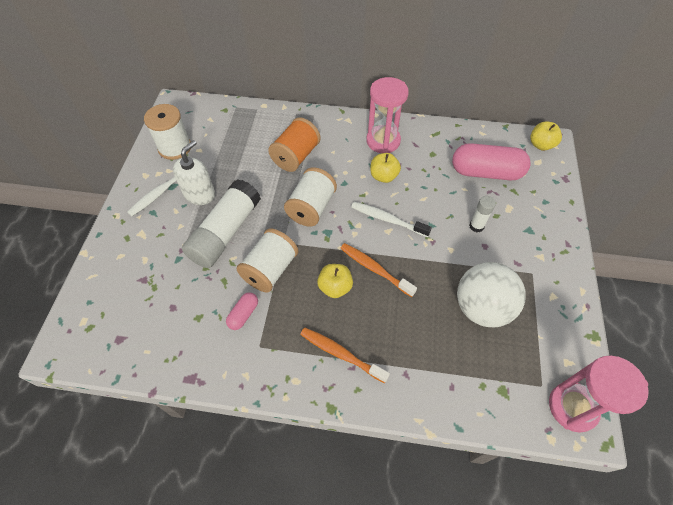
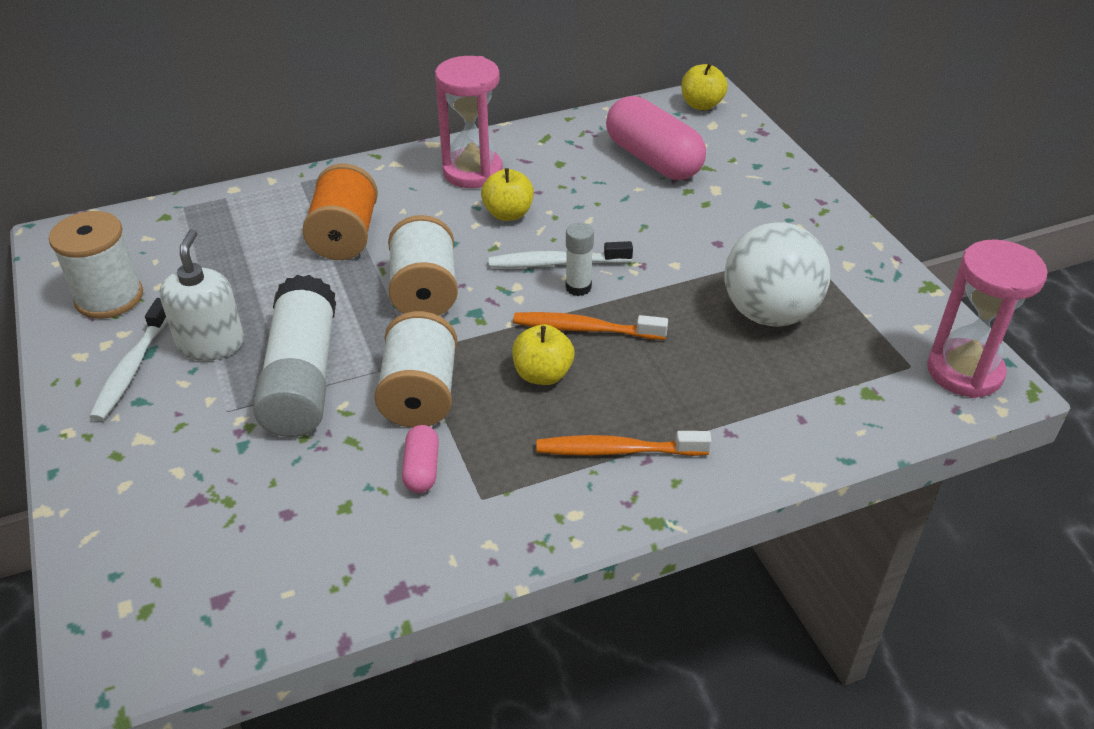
camera: 30 degrees left, 15 degrees down
pink capsule [452,143,531,180] -> pink capsule turned 75 degrees clockwise [606,96,706,180]
white glue stick [469,196,496,232] -> white glue stick moved to [565,223,594,296]

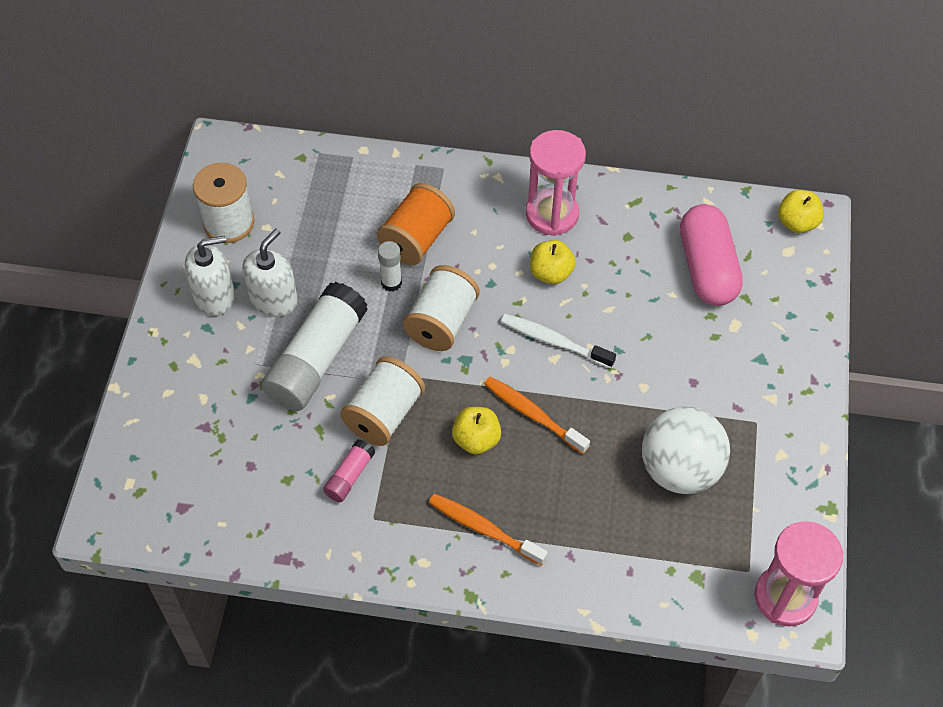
camera: 30 degrees right, 15 degrees up
white toothbrush [90,298,168,421] -> white soap dispenser [185,236,235,316]
pink capsule [402,425,439,493] -> pink glue stick [323,439,375,502]
white glue stick [565,223,594,296] -> white glue stick moved to [378,241,402,292]

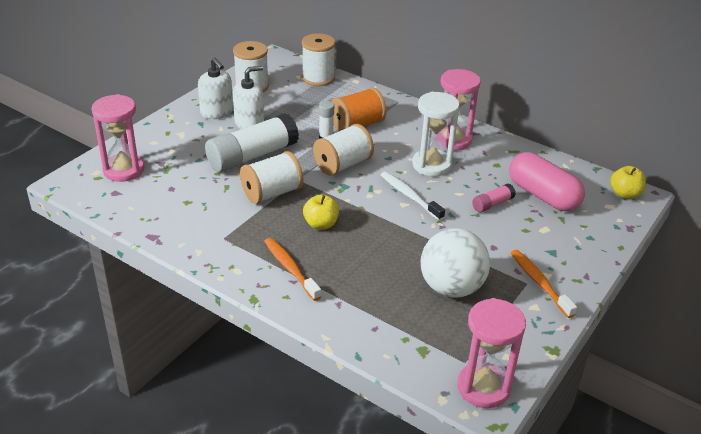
camera: 25 degrees right, 20 degrees down
white soap dispenser [185,236,235,316] -> white soap dispenser turned 45 degrees clockwise [198,58,233,119]
pink glue stick [323,439,375,502] -> pink glue stick moved to [472,183,516,212]
orange toothbrush [484,376,590,454] -> orange toothbrush moved to [511,250,577,318]
yellow apple [530,240,576,284] -> white hourglass [412,91,460,176]
pink capsule [680,204,743,306] -> pink capsule turned 60 degrees counterclockwise [509,152,585,211]
none -> pink hourglass [92,94,144,182]
none -> white spool [302,33,336,86]

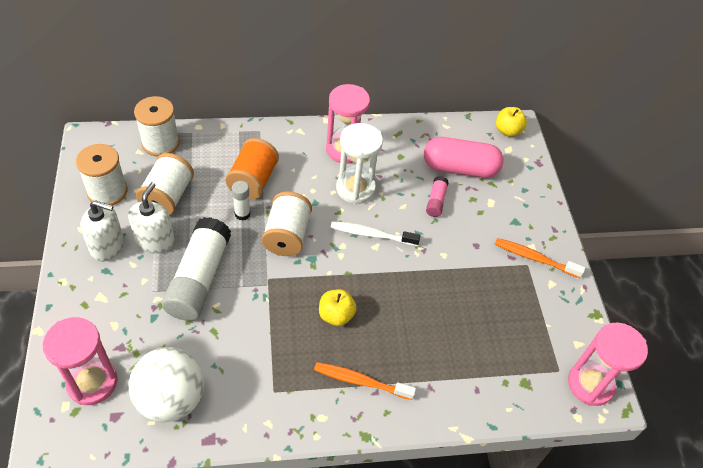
camera: 45 degrees left, 15 degrees up
white spool [240,151,303,204] -> white spool moved to [136,153,194,215]
white ball [421,228,490,298] -> white ball moved to [129,347,204,422]

